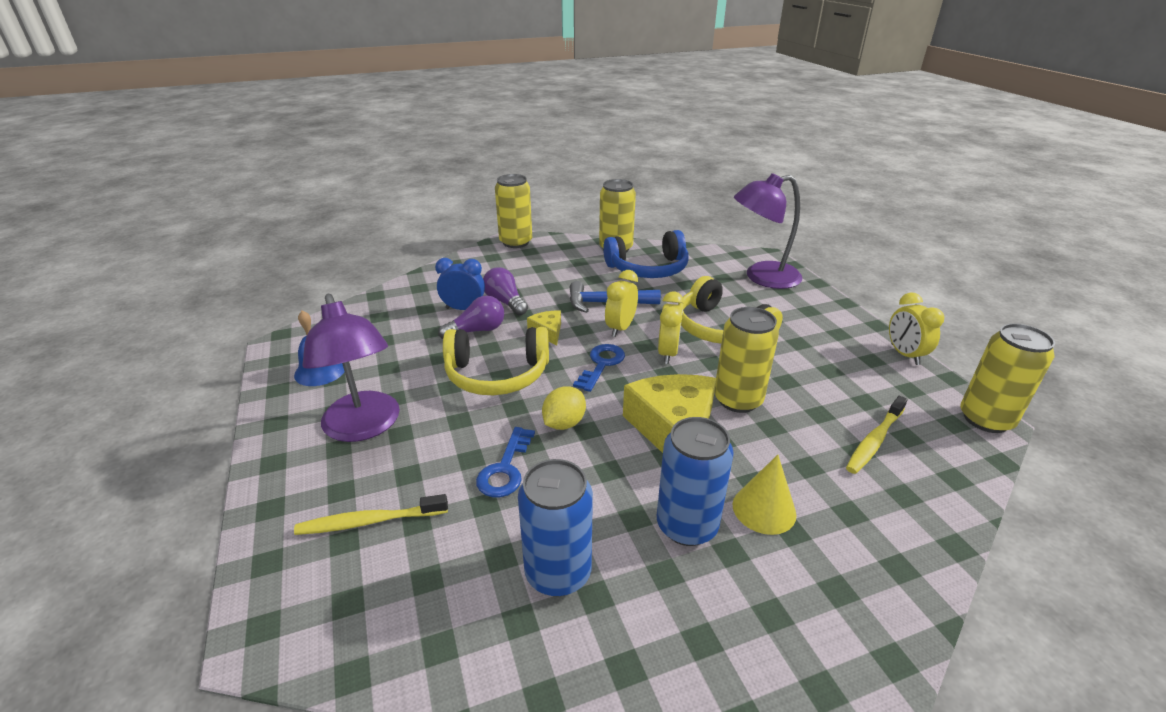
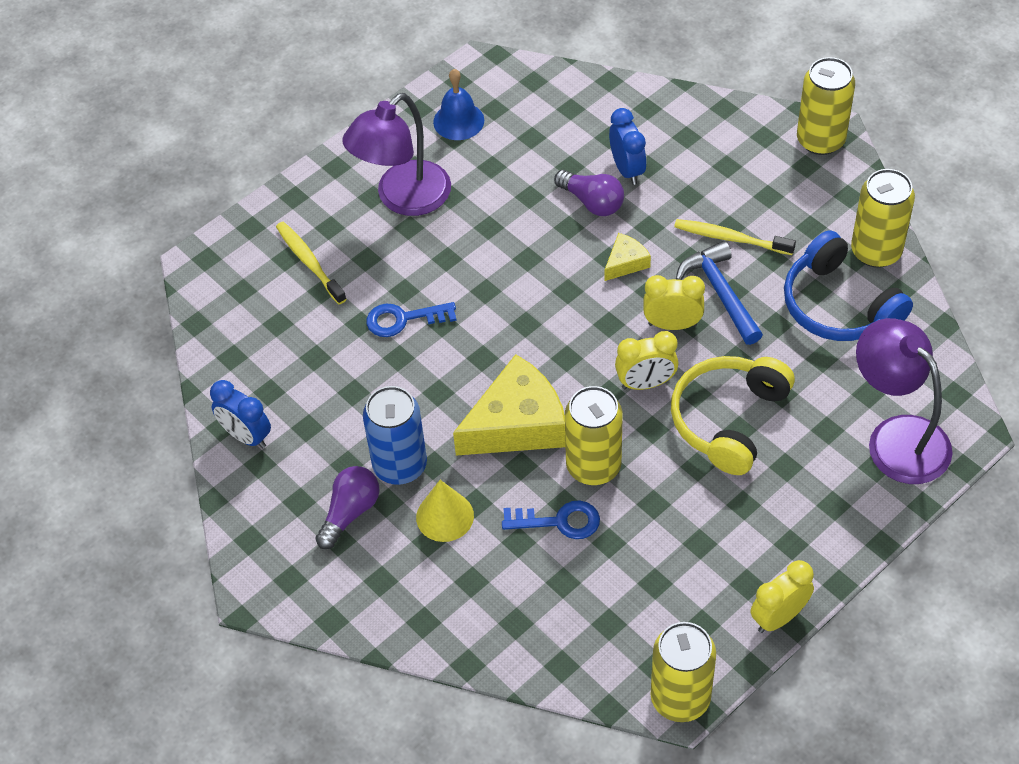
camera: 70 degrees right, 20 degrees up
yellow headphones [443,327,549,395] -> none
purple light bulb [483,267,528,316] -> purple light bulb moved to [315,466,380,549]
blue can [518,459,593,596] -> none
yellow lemon [542,386,586,430] -> none
blue key [573,344,625,392] -> blue key moved to [502,501,600,539]
yellow toothbrush [846,396,908,474] -> yellow toothbrush moved to [674,219,796,255]
none -> blue clock [210,380,271,448]

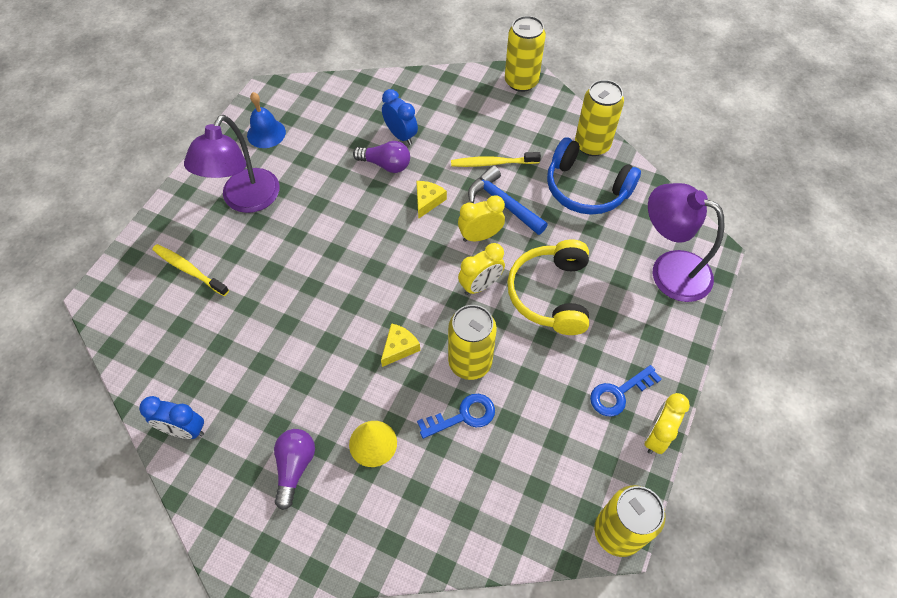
camera: 25 degrees left, 5 degrees up
blue can [363,386,427,485] -> none
blue key [366,302,457,337] -> blue key moved to [590,365,662,417]
yellow cheese [453,354,566,456] -> yellow cheese [381,323,420,367], size x0.47

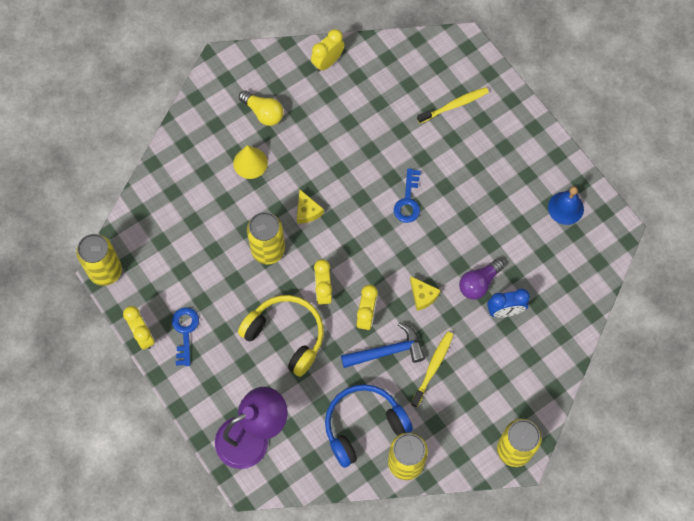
camera: 120 degrees right, 10 degrees up
blue clock [139,396,204,439] -> yellow clock [311,29,345,72]
purple lamp [184,115,280,213] -> none
purple light bulb [274,429,315,510] -> yellow light bulb [239,90,284,126]
blue key [417,394,495,439] -> blue key moved to [394,168,421,223]

